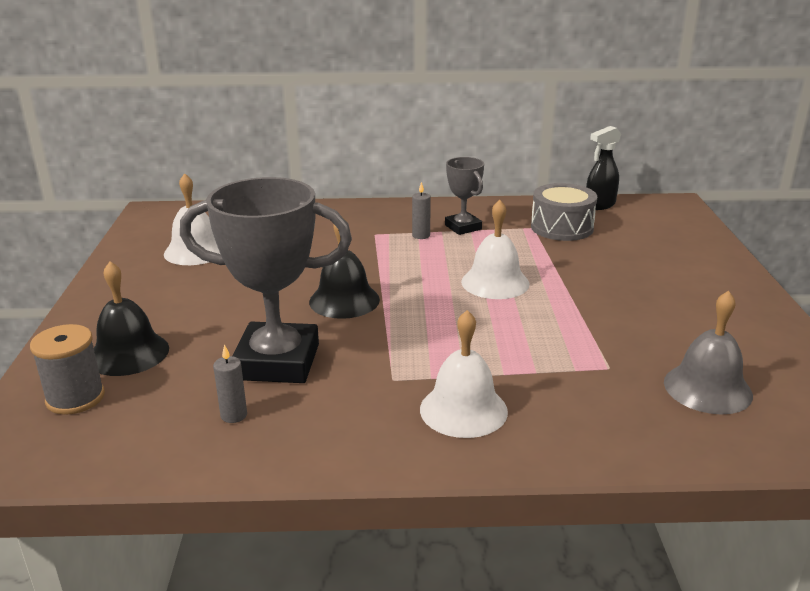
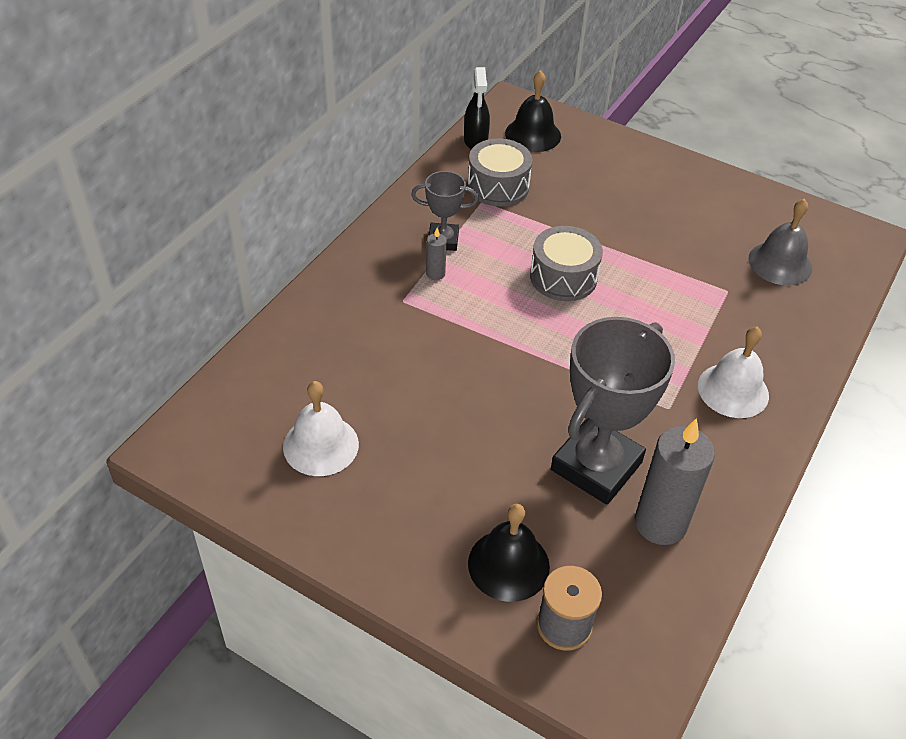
camera: 60 degrees left, 20 degrees up
grey candle [213,344,247,423] -> grey candle [635,418,715,545], size x2.25
black bell [309,220,380,319] -> black bell moved to [505,70,561,152]
white bell [461,200,529,299] -> grey drum [530,226,603,301]

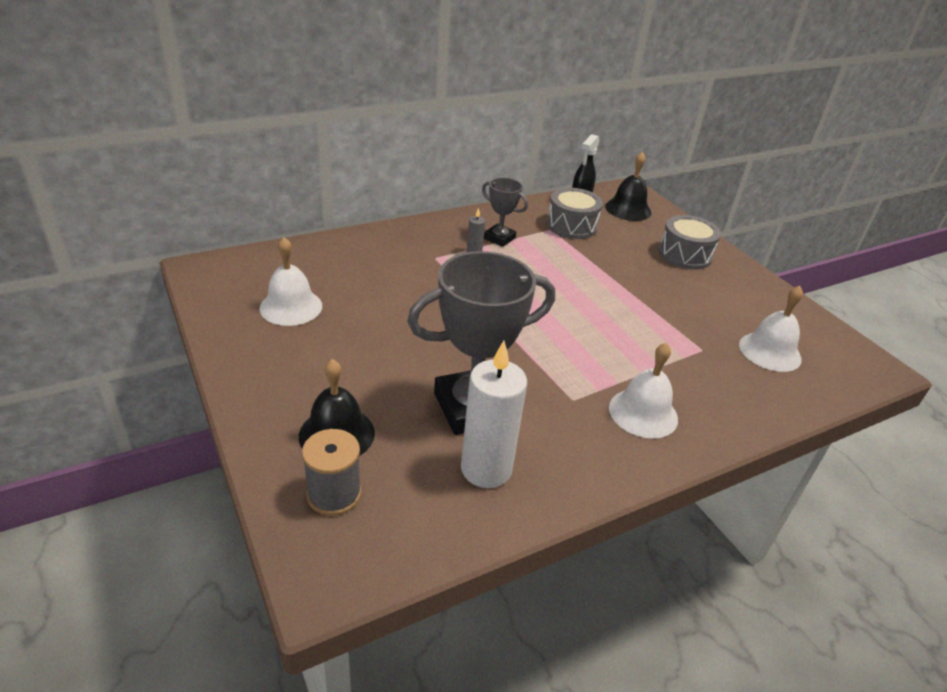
camera: 30 degrees right, 10 degrees down
grey drum [530,226,603,301] -> grey drum moved to [659,215,721,270]
grey candle [635,418,715,545] -> white candle [461,341,527,488]
grey bell [748,199,812,286] -> white bell [739,286,803,372]

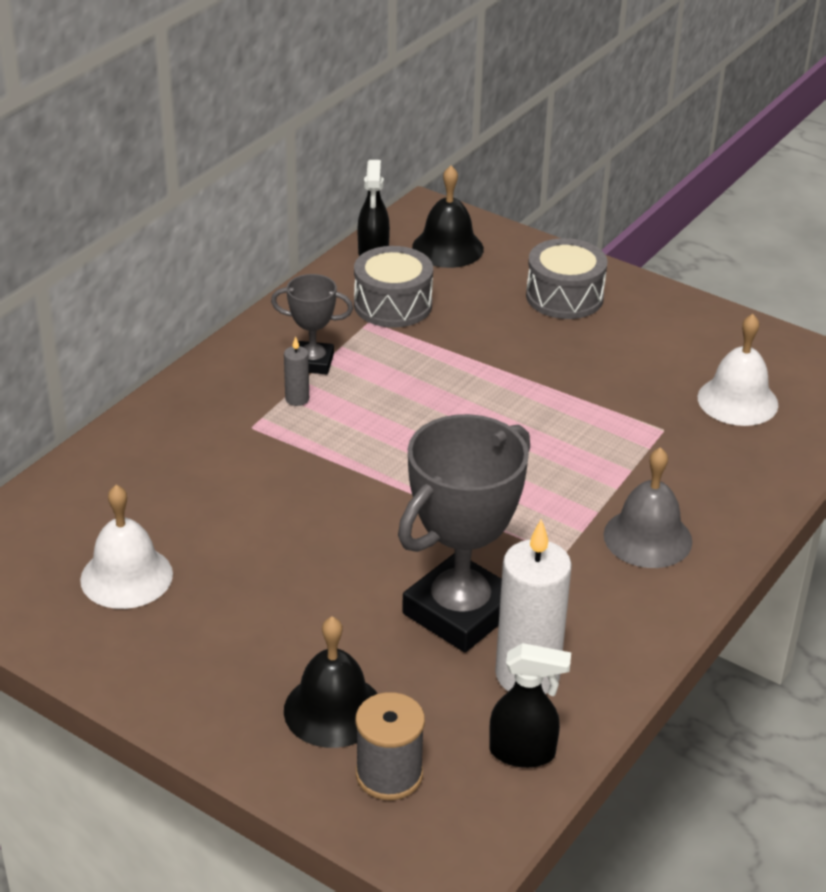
camera: 25 degrees left, 0 degrees up
white bell [609,343,678,439] -> grey bell [603,447,692,568]
none -> black spray bottle [489,643,571,768]

